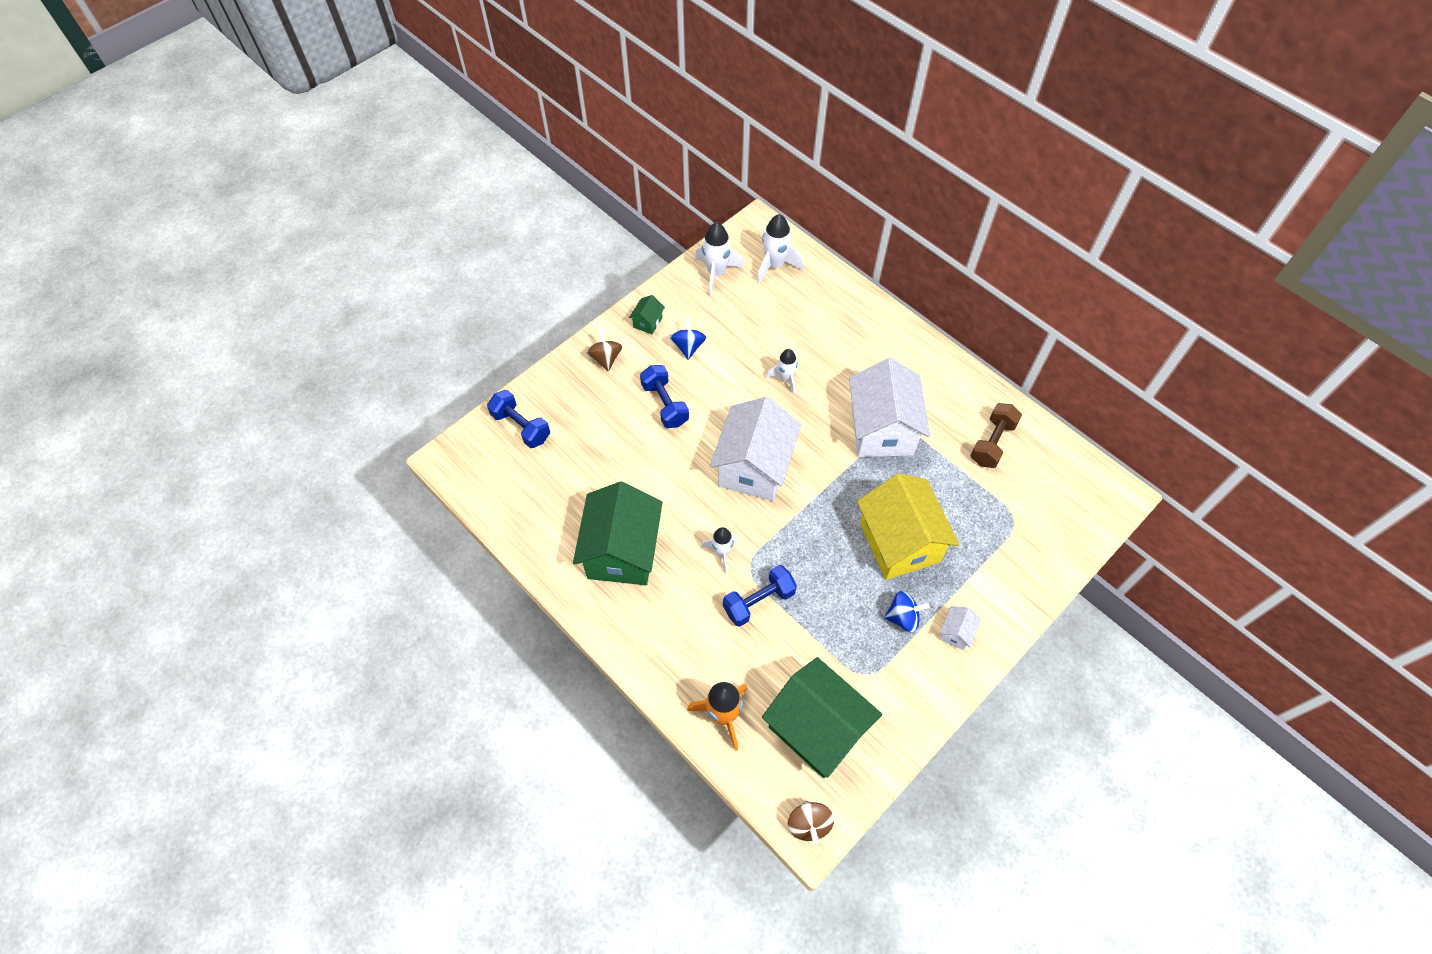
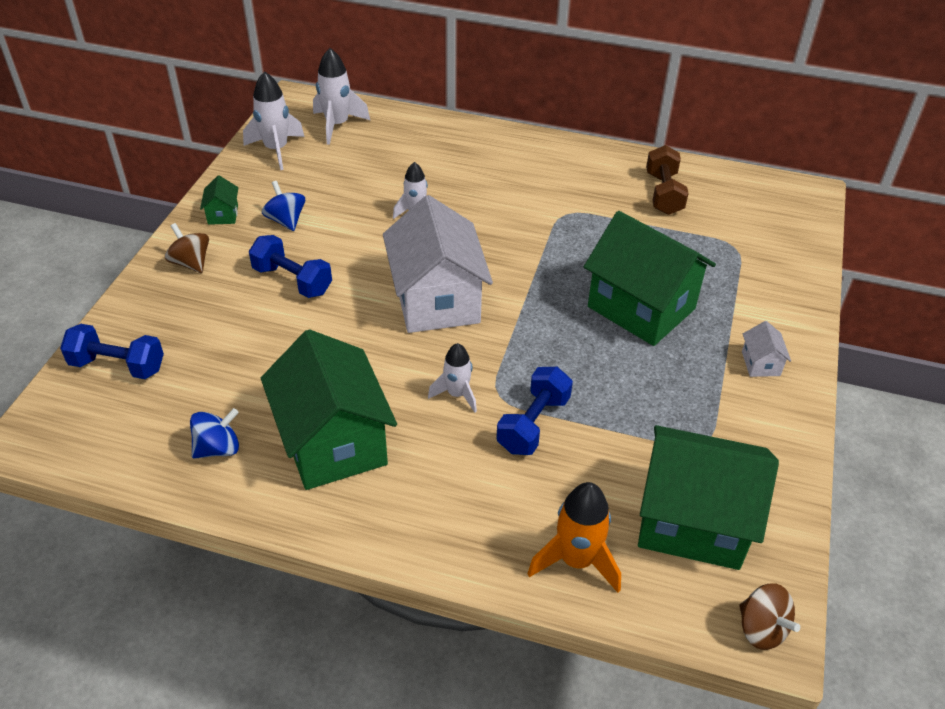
camera: 30 degrees left, 15 degrees down
white house [849,358,930,457] -> none
yellow house [857,473,960,580] -> green house [584,211,716,346]
blue spinning top [884,591,930,632] -> blue spinning top moved to [190,408,239,459]

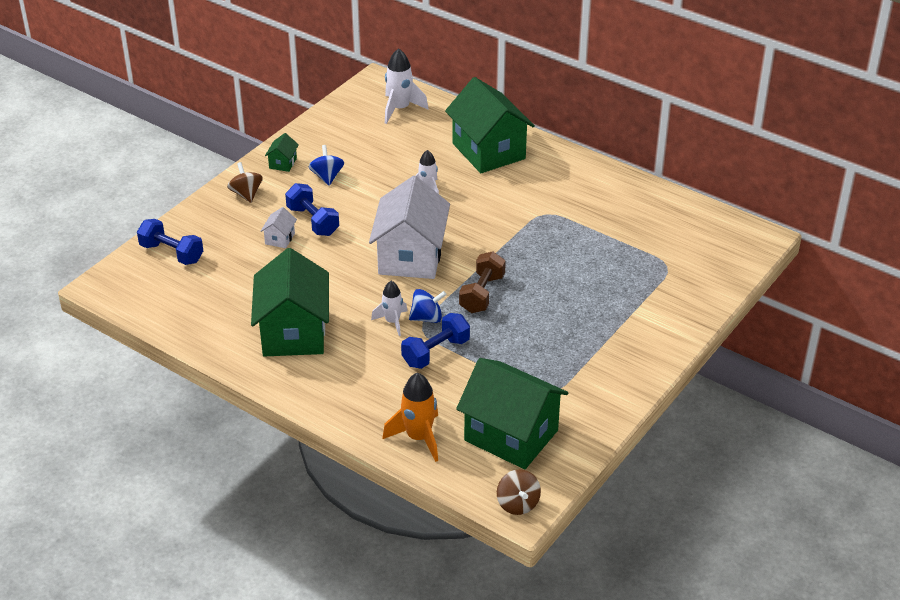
camera: 20 degrees right, 5 degrees down
blue spinning top [190,408,239,459] -> blue spinning top moved to [409,289,447,323]
white rocket [243,71,305,170] -> none
green house [584,211,716,346] -> green house moved to [445,77,535,173]
brown dumbbell [646,145,689,215] -> brown dumbbell moved to [459,251,506,313]
white house [742,321,791,377] -> white house moved to [260,207,297,248]

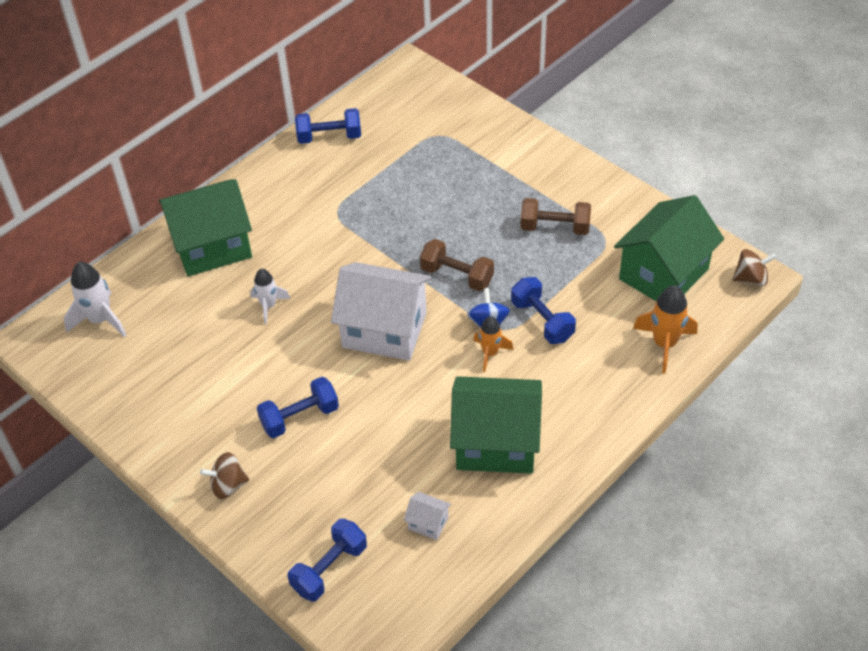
camera: 80 degrees left, 10 degrees up
white house [260,207,297,248] -> white house moved to [404,492,451,540]
green house [265,133,299,172] -> none
blue spinning top [308,145,344,186] -> none
white rocket [371,281,407,336] -> orange rocket [473,316,514,372]
none -> blue dumbbell [295,108,361,144]
none -> brown dumbbell [520,198,591,235]

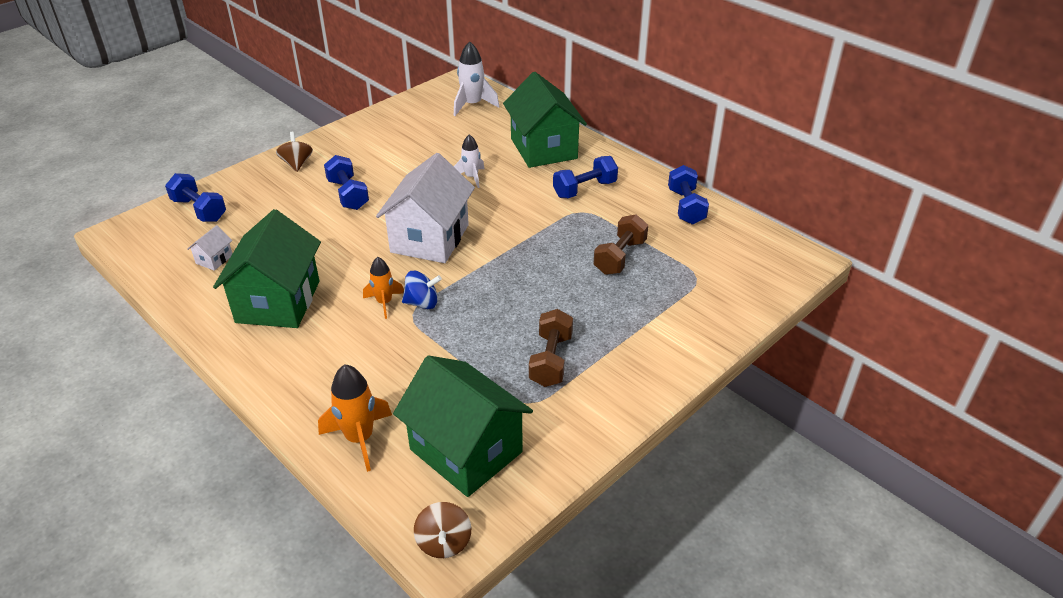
camera: 90 degrees right, 10 degrees down
brown dumbbell [420,239,494,291] -> brown dumbbell moved to [593,214,648,275]
blue dumbbell [511,277,576,344] -> blue dumbbell moved to [553,156,618,198]

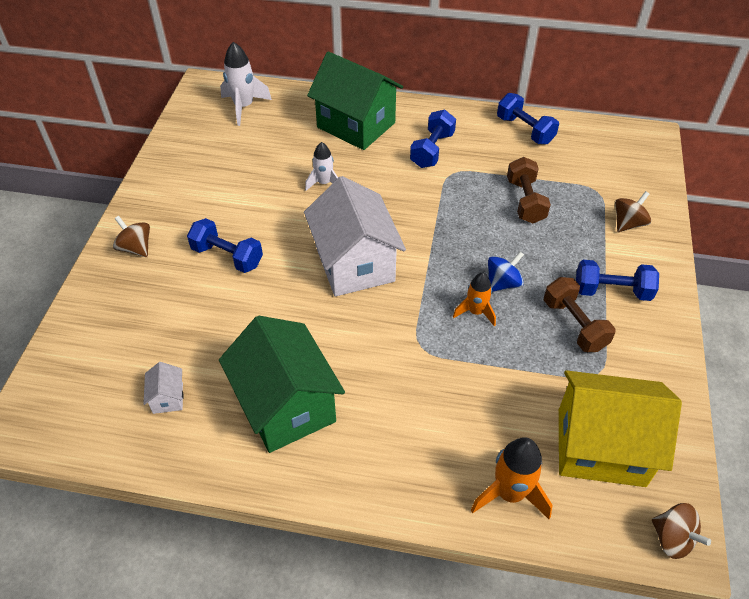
camera: 35 degrees left, 10 degrees up
blue dumbbell [165,173,226,222] -> blue dumbbell moved to [576,260,659,301]
orange rocket [363,257,404,319] -> orange rocket moved to [453,273,496,326]
green house [393,356,533,497] -> yellow house [559,370,682,487]
blue spinning top [402,271,442,309] -> blue spinning top moved to [488,252,524,292]
none -> brown spinning top [615,191,651,232]

